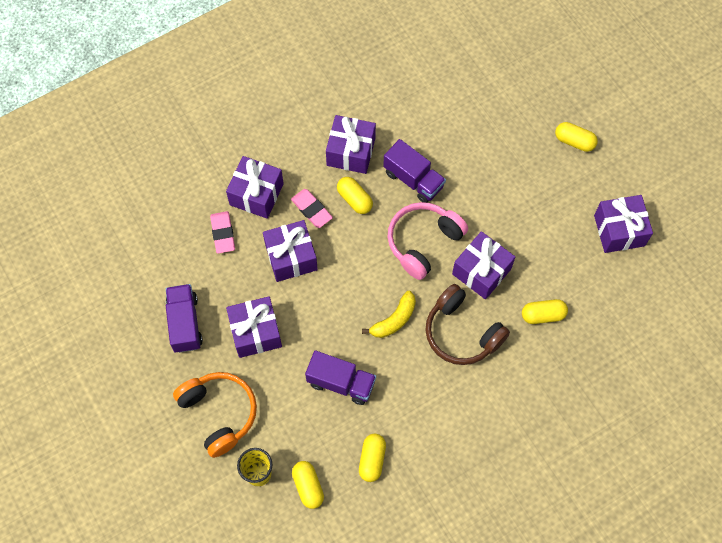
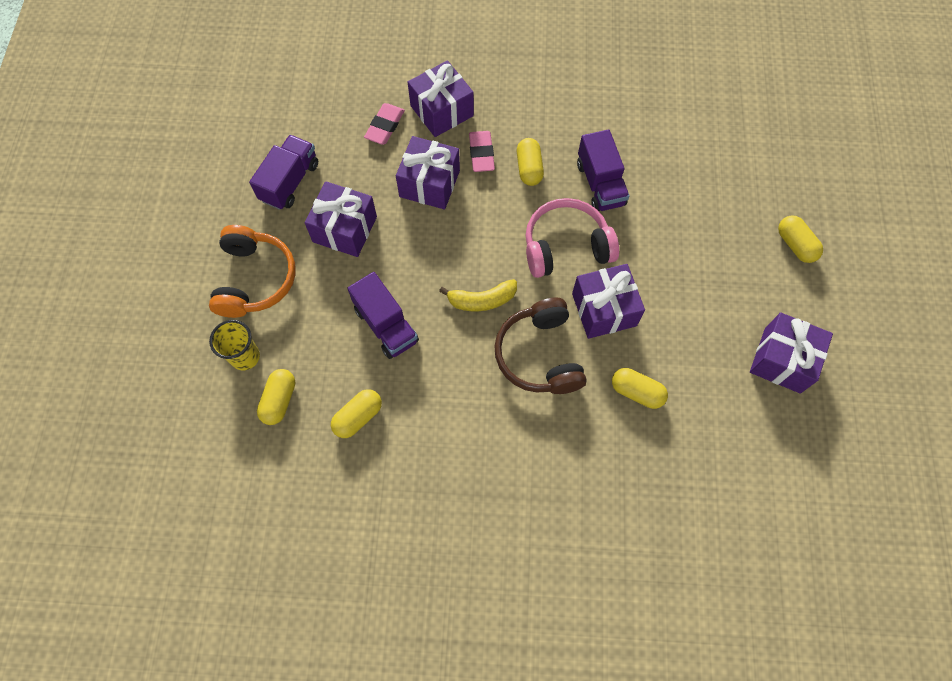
camera: 35 degrees right, 0 degrees up
purple gift [326,115,376,174] -> none

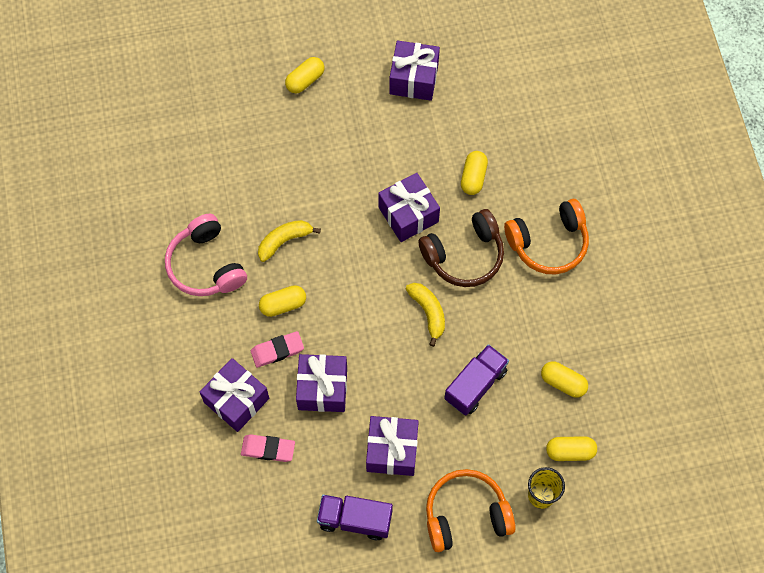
camera: 105 degrees left, 0 degrees up
pink headphones [526,198,619,278] -> pink headphones moved to [165,214,247,296]
purple truck [577,130,630,211] -> yellow banana [258,220,321,262]
none -> orange headphones [504,199,589,274]

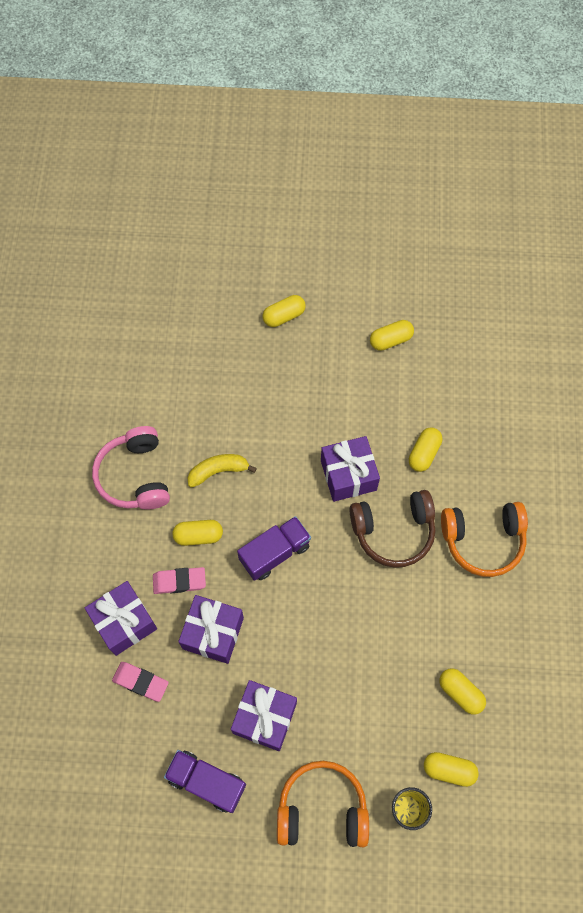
camera: 15 degrees right, 0 degrees up
purple gift [389,40,440,101] -> yellow capsule [370,320,414,351]
yellow banana [406,283,445,347] -> none
purple truck [444,344,509,416] -> purple truck moved to [237,516,311,581]

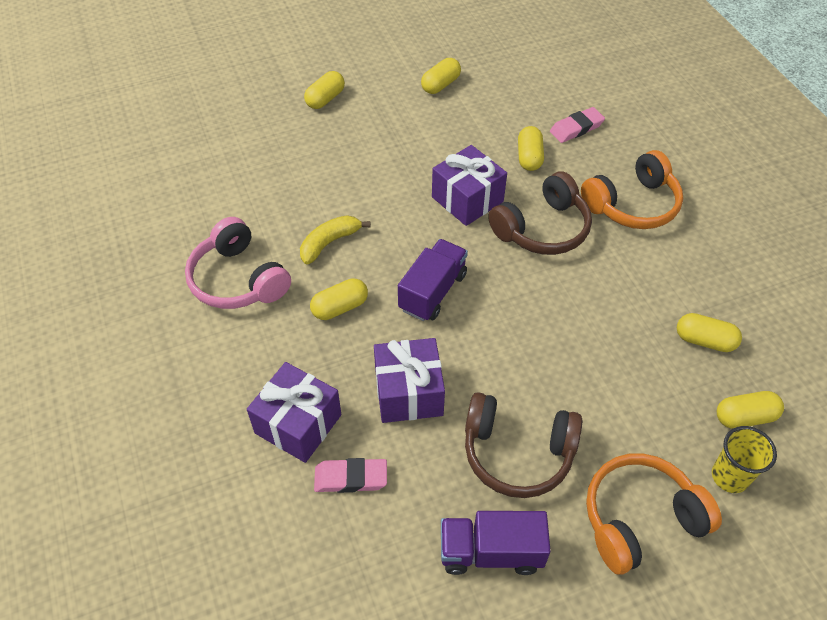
camera: 25 degrees left, 15 degrees down
pink eraser [153,567,206,594] -> pink eraser moved to [550,107,605,143]
purple gift [231,680,297,751] -> brown headphones [465,392,582,498]

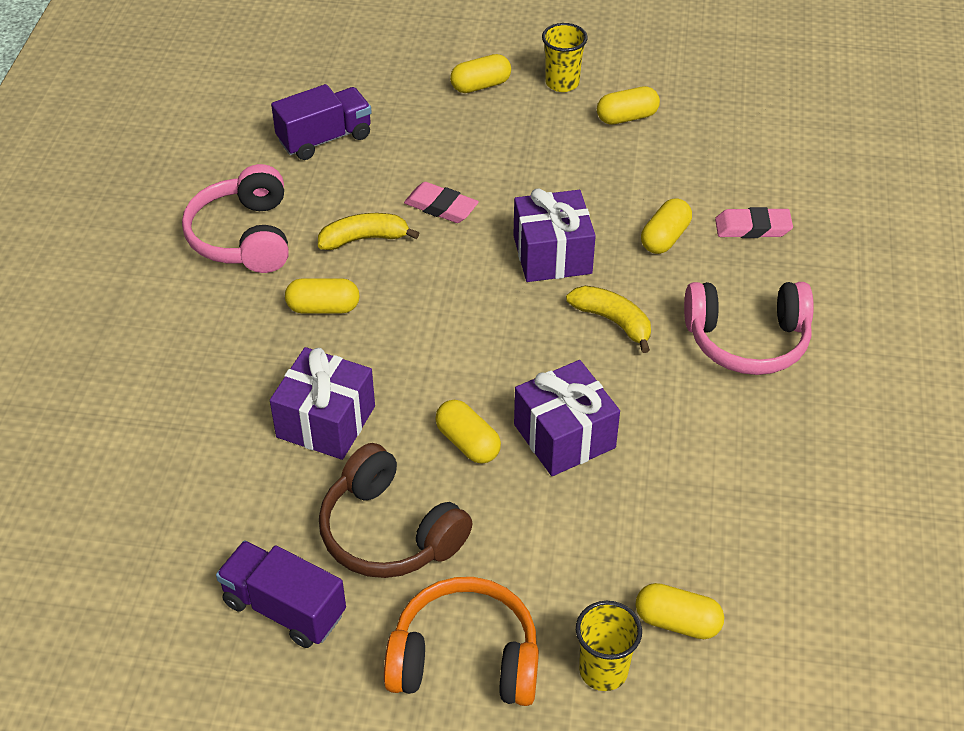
camera: 30 degrees right, 5 degrees down
purple gift [247,362,341,463] -> purple gift moved to [514,360,620,476]
pink eraser [314,458,387,493] -> pink eraser moved to [404,182,479,223]
purple truck [398,239,468,321] -> purple truck moved to [271,84,372,160]
brown headphones [488,172,592,255] -> yellow banana [566,286,651,353]
orange headphones [581,150,683,229] -> pink headphones [684,282,814,375]
yellow capsule [677,313,742,352] -> yellow capsule moved to [435,400,501,464]
none -> yellow cup [542,23,588,92]

